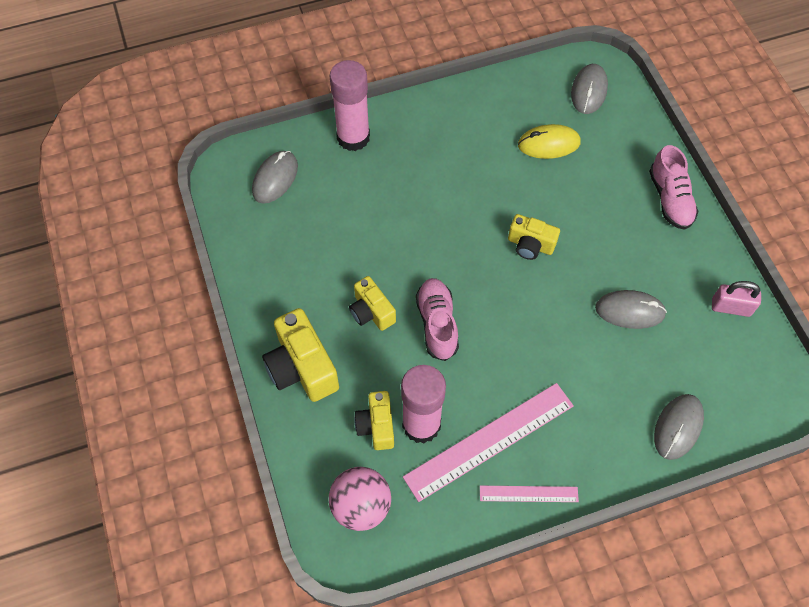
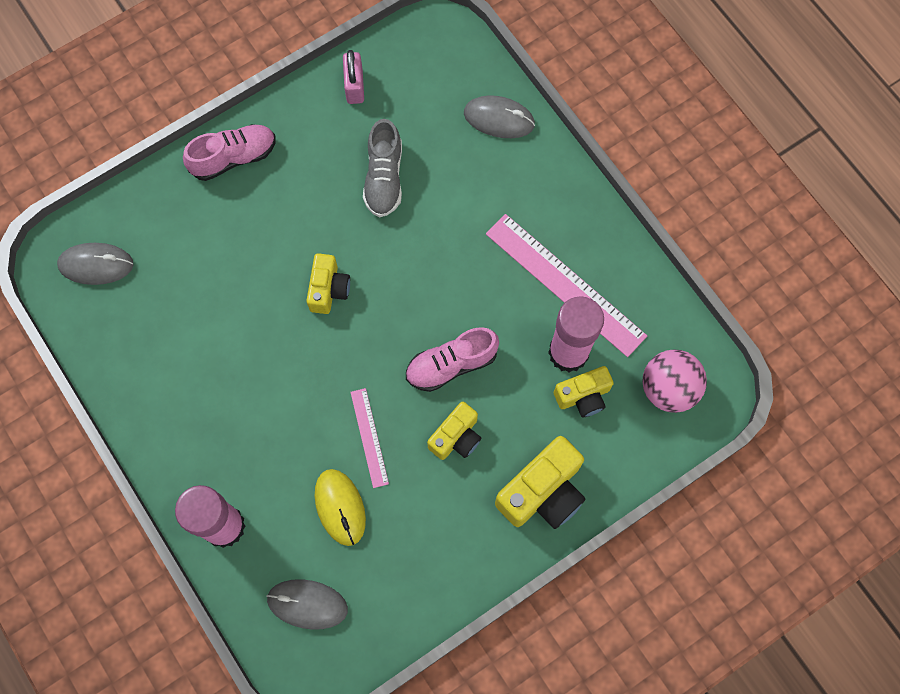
camera: 105 degrees left, 10 degrees up
pink ruler [480,486,579,502] -> pink ruler moved to [350,388,389,488]
yellow mouse [518,124,581,159] -> yellow mouse moved to [315,469,366,546]
grey mouse [595,290,667,329] -> grey shoe [363,119,402,217]

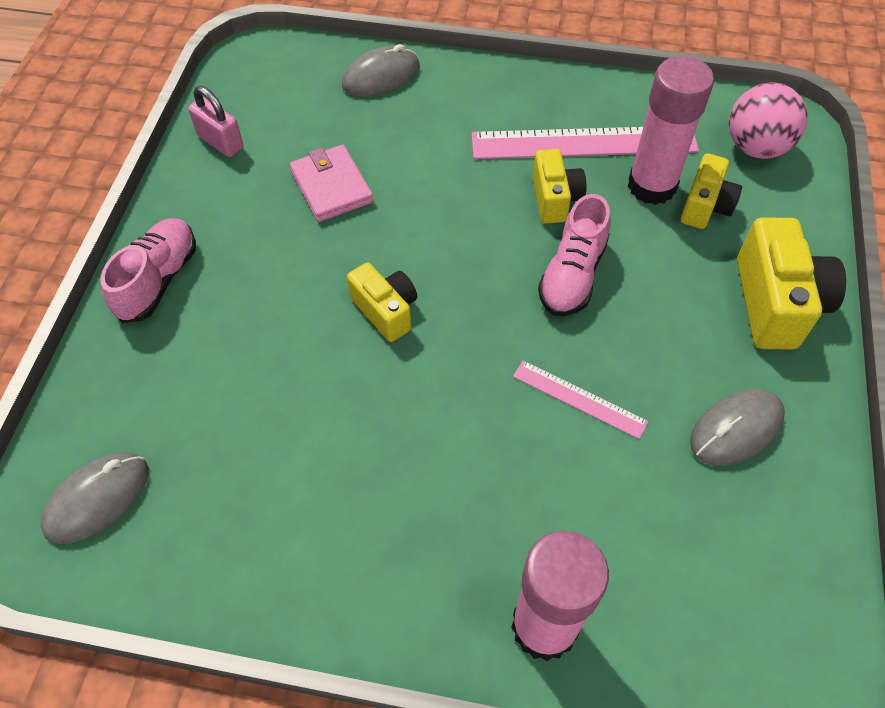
camera: 45 degrees left, 15 degrees down
grey mouse [266,579,348,630] -> grey mouse moved to [690,389,785,466]
yellow mouse [315,469,366,546] -> none
grey shoe [363,119,402,217] -> pink wallet [290,145,374,222]
yellow camera [427,402,481,460] -> yellow camera moved to [533,149,586,224]

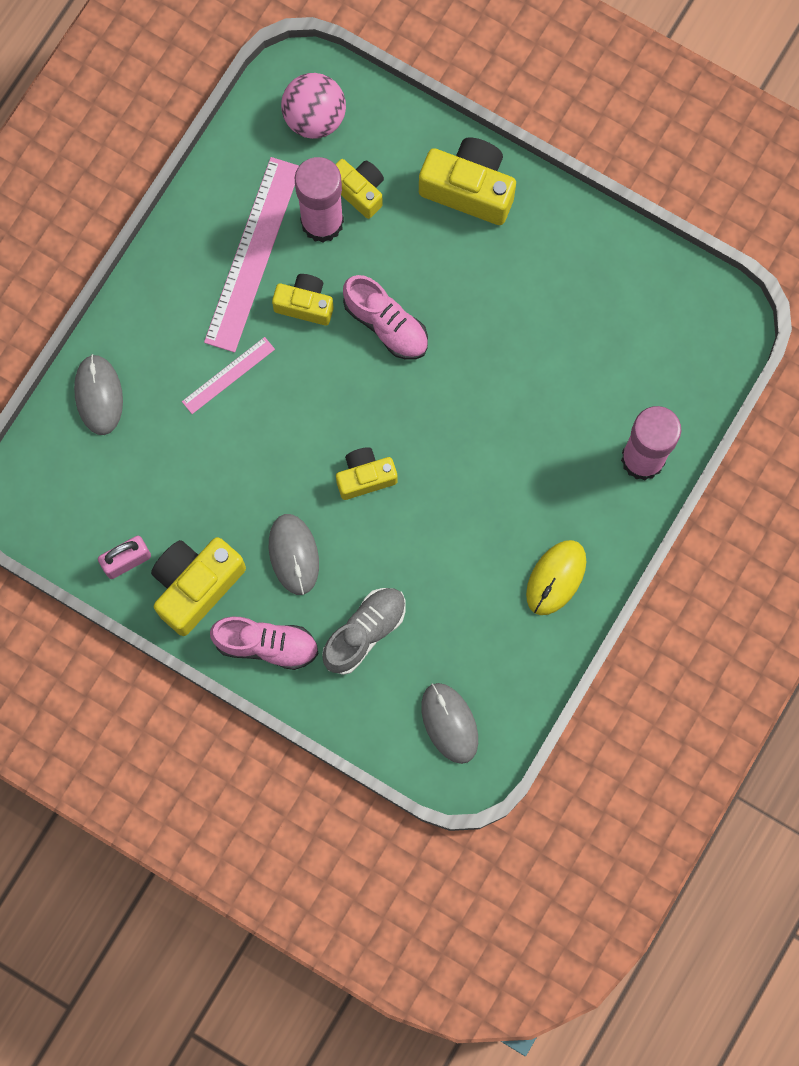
camera: 70 degrees left, 20 degrees up
pink shoe [101,218,196,323] -> pink shoe turned 150 degrees clockwise [210,616,318,670]
pink wallet [290,145,374,222] -> none
pink ruler [513,360,648,439] -> pink ruler moved to [182,337,275,414]
grey mouse [690,389,785,466] -> grey mouse moved to [269,514,319,595]
none -> yellow camera [151,537,246,636]
none -> grey shoe [322,588,406,675]
none -> yellow mouse [526,540,587,615]

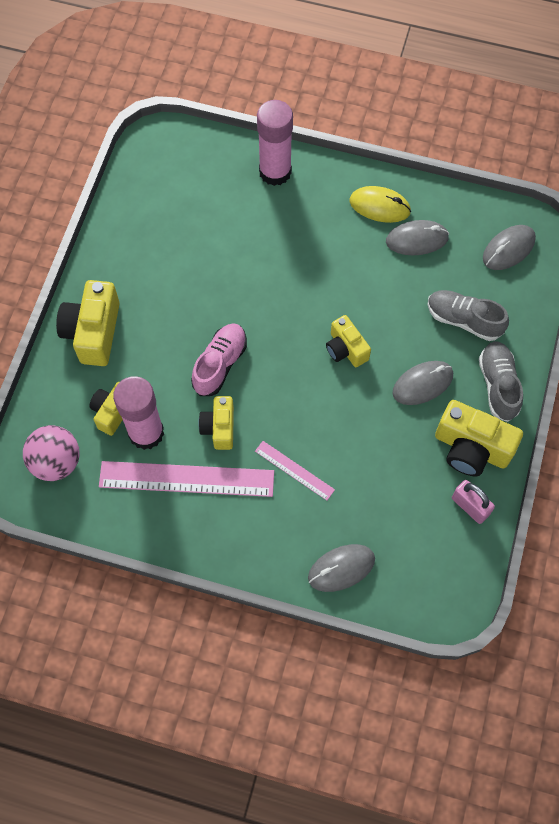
camera: 105 degrees left, 10 degrees down
pink shoe [210,616,318,670] -> grey shoe [479,341,523,422]
none -> grey mouse [386,220,449,255]

